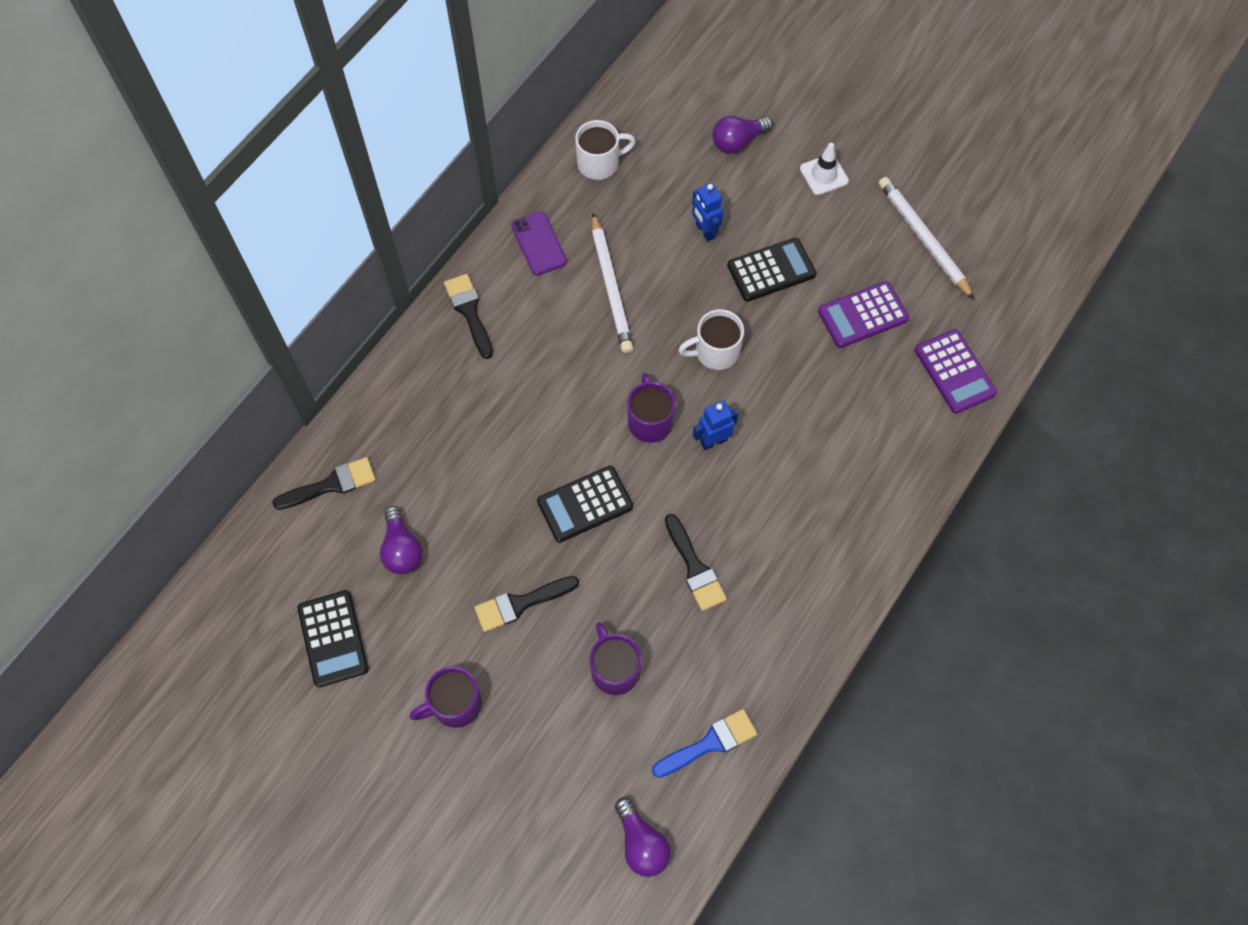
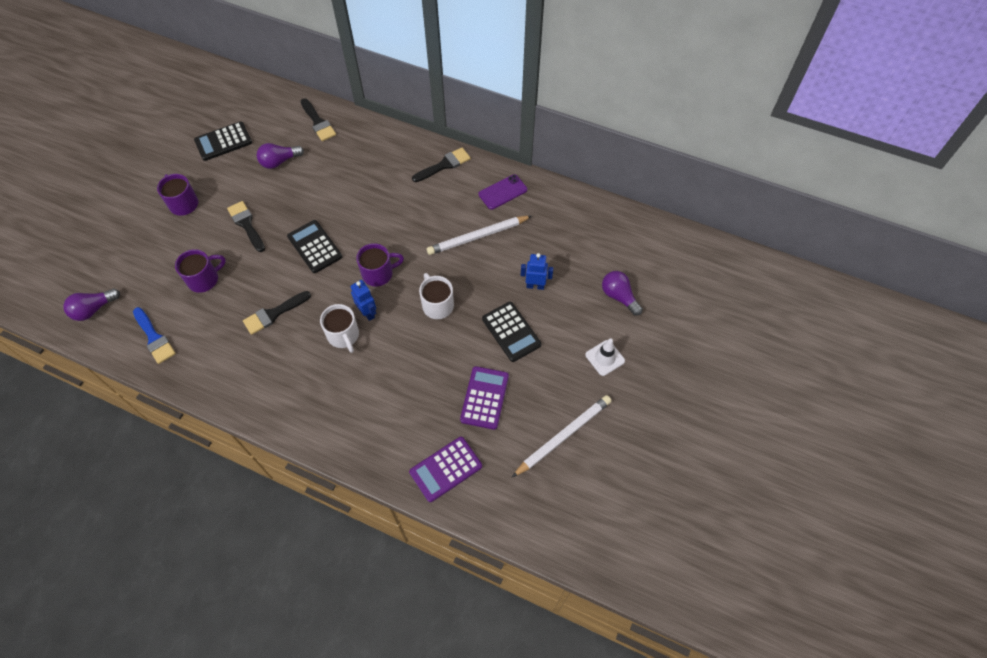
camera: 80 degrees right, 5 degrees down
white mug [575,120,636,180] -> white mug moved to [320,304,359,353]
blue robot [692,183,723,241] -> blue robot turned 45 degrees clockwise [521,253,553,290]
purple calculator [818,281,909,348] -> purple calculator turned 45 degrees clockwise [460,366,509,430]

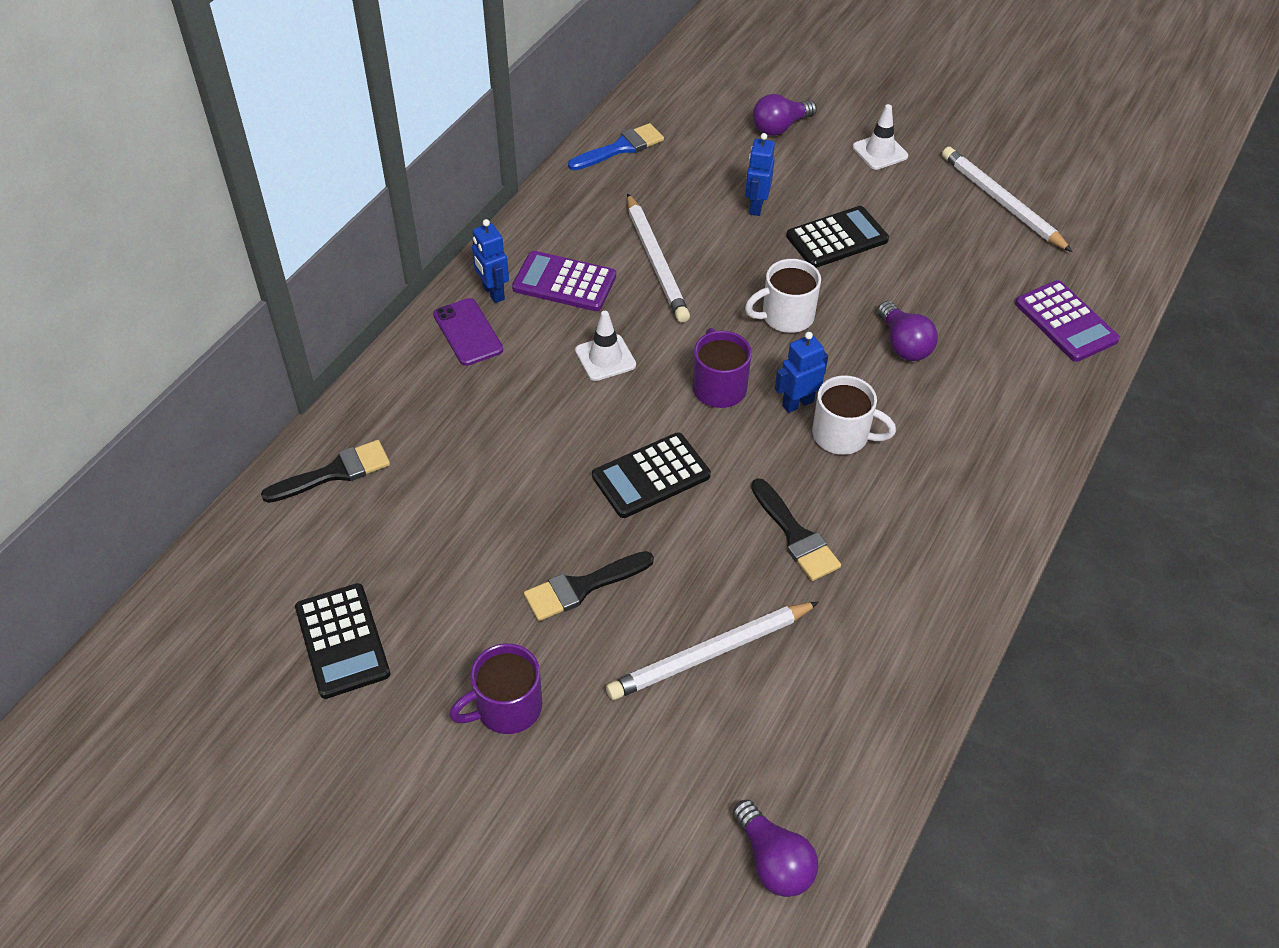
camera: 85 degrees left, 10 degrees down
blue brush [133,307,176,364] -> blue brush moved to [568,123,664,171]
purple mug [175,249,226,293] -> white pencil [606,602,819,700]
purple light bulb [256,143,304,169] -> purple light bulb moved to [878,301,938,361]
white mug [320,304,359,353] -> white mug turned 45 degrees clockwise [812,375,896,455]
black brush [412,147,471,182] -> blue robot [472,219,509,303]
purple calculator [460,366,509,430] -> purple calculator moved to [512,251,616,311]
purple phone [479,174,527,210] -> purple phone moved to [433,298,503,366]
none -> white traffic cone [575,311,636,381]

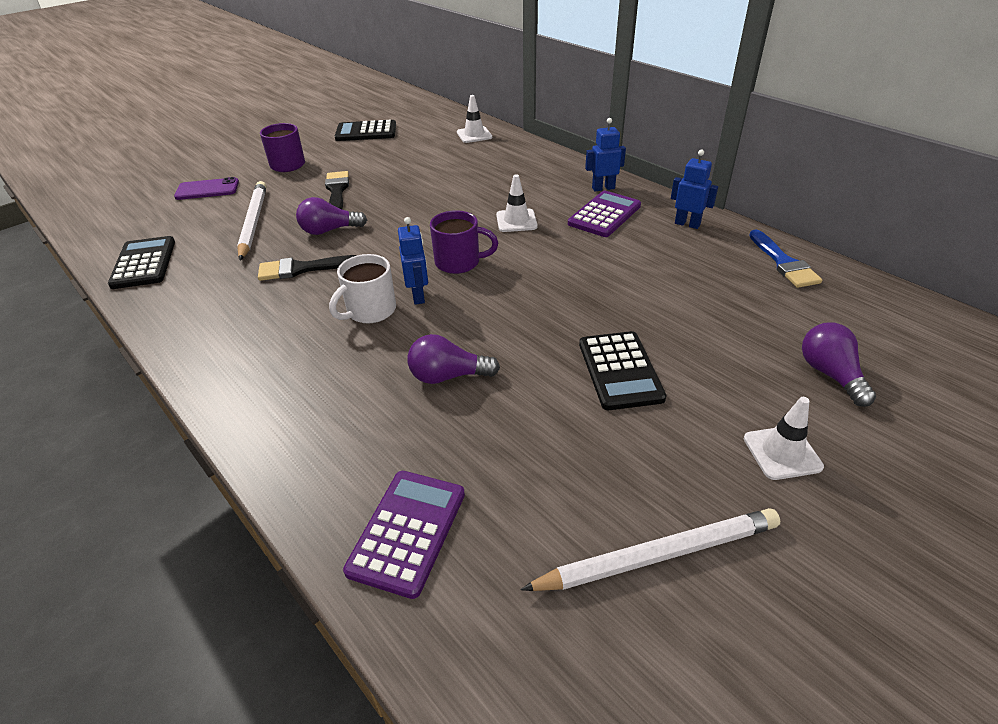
camera: 110 degrees right, 10 degrees down
black brush [261,440,390,503] -> white traffic cone [457,95,492,143]
purple phone [433,298,503,366] -> purple phone moved to [174,177,239,200]
black calculator [592,432,711,518] -> black calculator moved to [108,236,175,289]
white pencil [627,193,690,322] -> none
purple light bulb [733,800,818,897] -> purple light bulb moved to [296,197,367,235]
blue robot [745,133,775,216] -> blue robot moved to [671,149,718,229]
white mug [745,259,821,333] -> none
purple calculator [1015,280,1120,362] -> purple calculator turned 120 degrees clockwise [343,471,465,599]

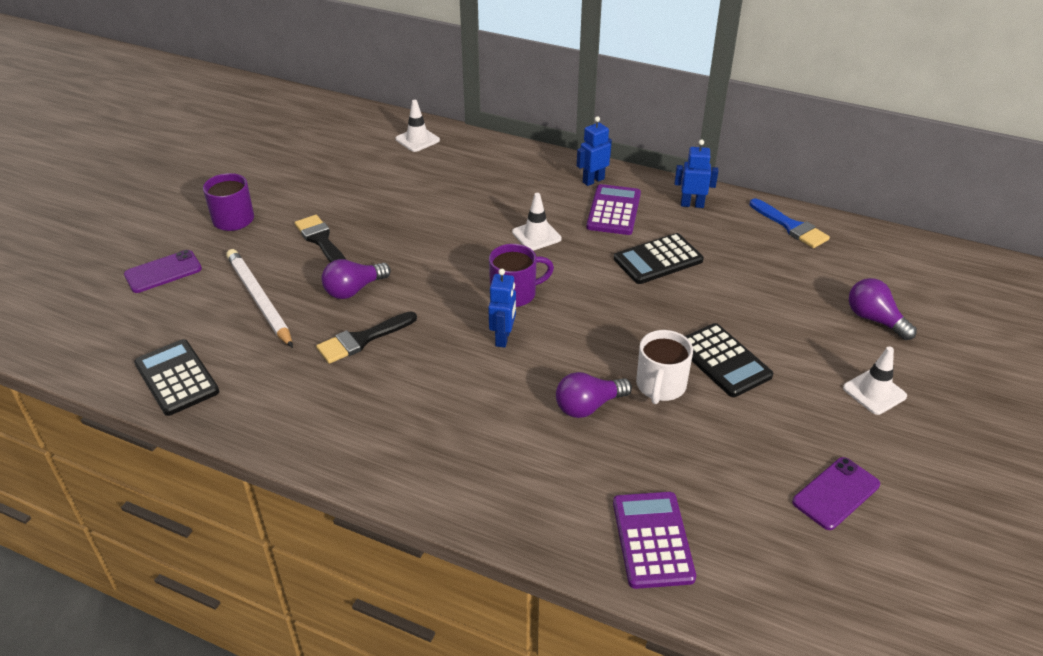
camera: 25 degrees left, 0 degrees up
white mug [329,254,396,323] -> white mug moved to [636,330,693,404]
black calculator [335,120,396,141] -> black calculator moved to [614,233,704,284]
blue robot [398,217,428,305] -> blue robot turned 45 degrees clockwise [488,269,516,348]
white pencil [520,508,780,591] -> purple phone [792,457,880,530]

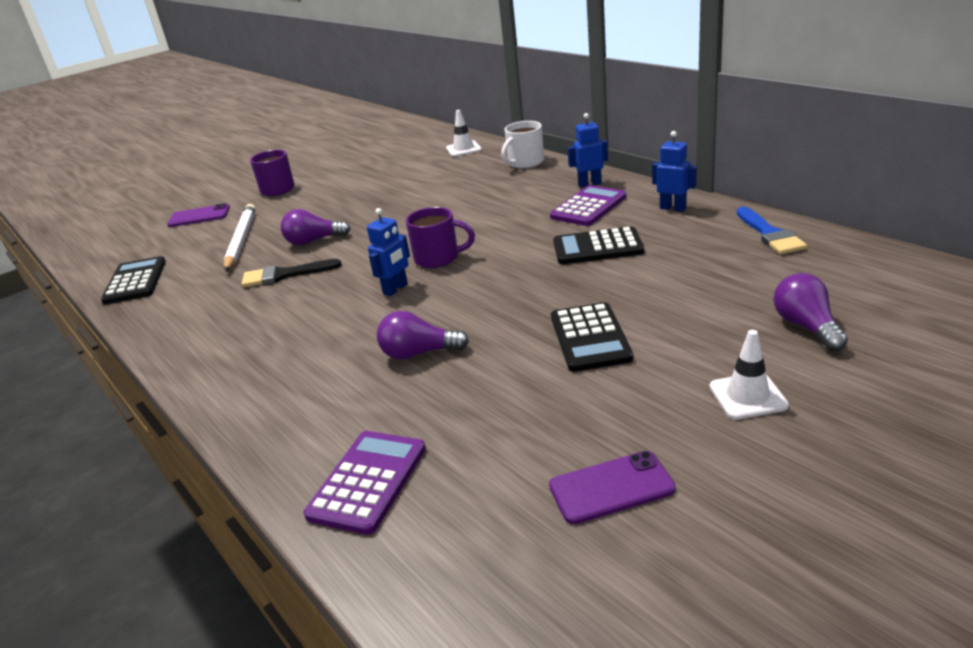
camera: 30 degrees right, 10 degrees down
black brush [295,215,346,263] -> none
white traffic cone [512,193,562,251] -> none
white mug [636,330,693,404] -> white mug moved to [501,121,544,168]

